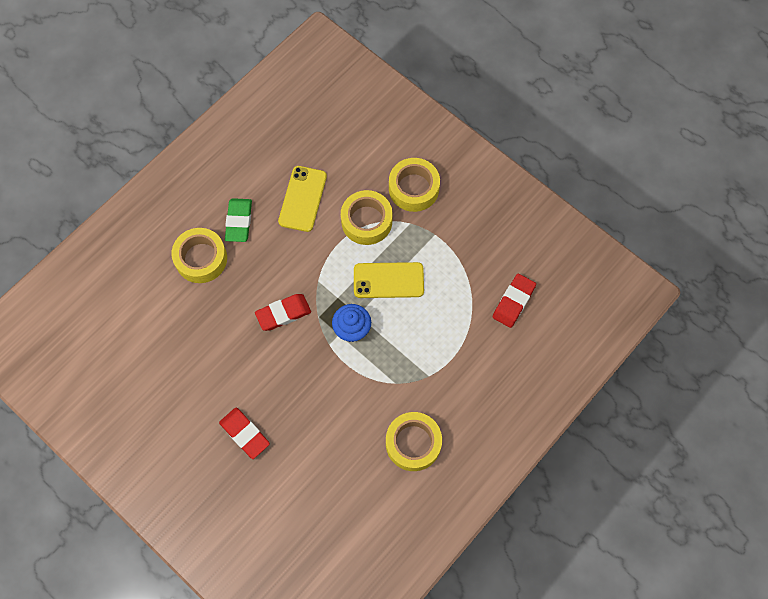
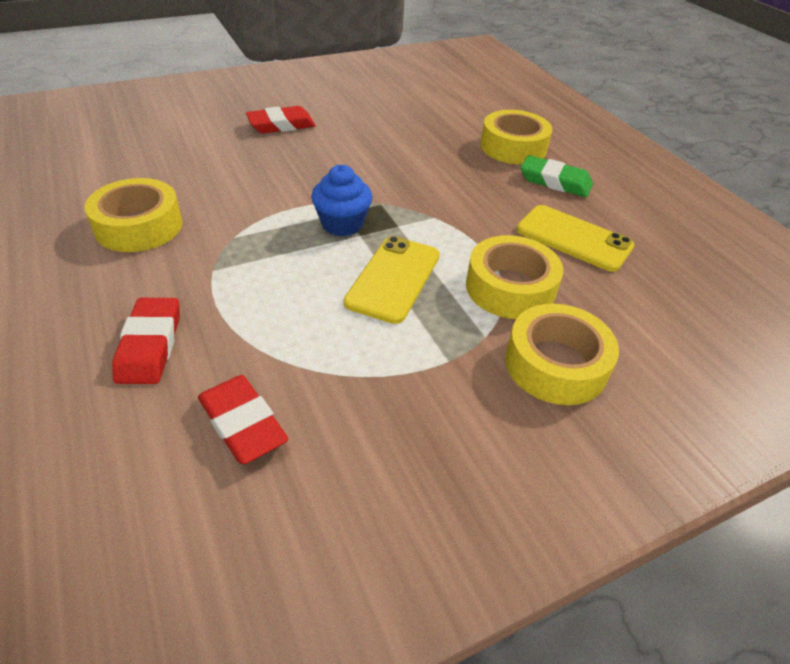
camera: 110 degrees right, 25 degrees down
red eraser [255,294,311,331] -> red eraser moved to [112,298,180,384]

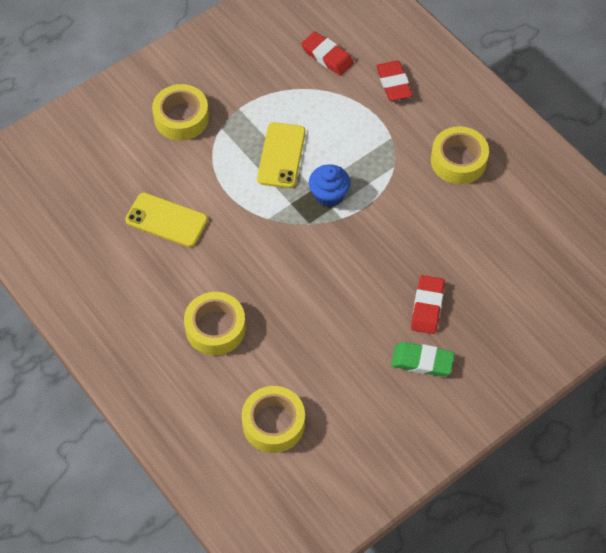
camera: 170 degrees right, 15 degrees up
red eraser [246,106,316,133] -> red eraser turned 45 degrees counterclockwise [411,275,445,334]
yellow tape [466,235,563,319] -> yellow tape moved to [242,386,305,453]
green eraser [520,155,593,197] -> green eraser moved to [391,342,455,377]

